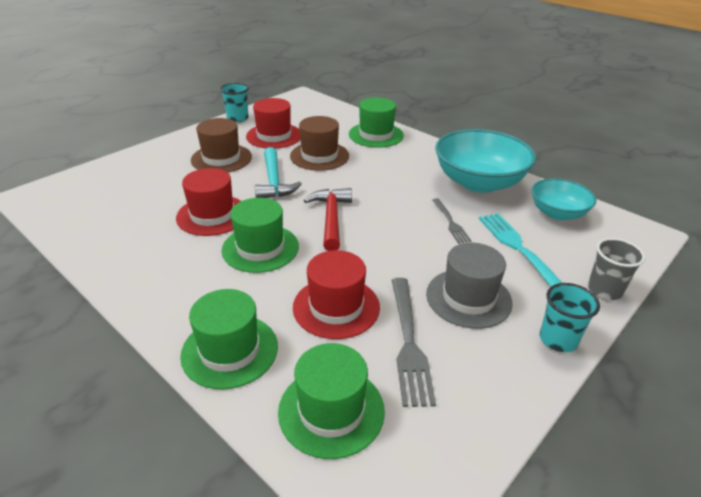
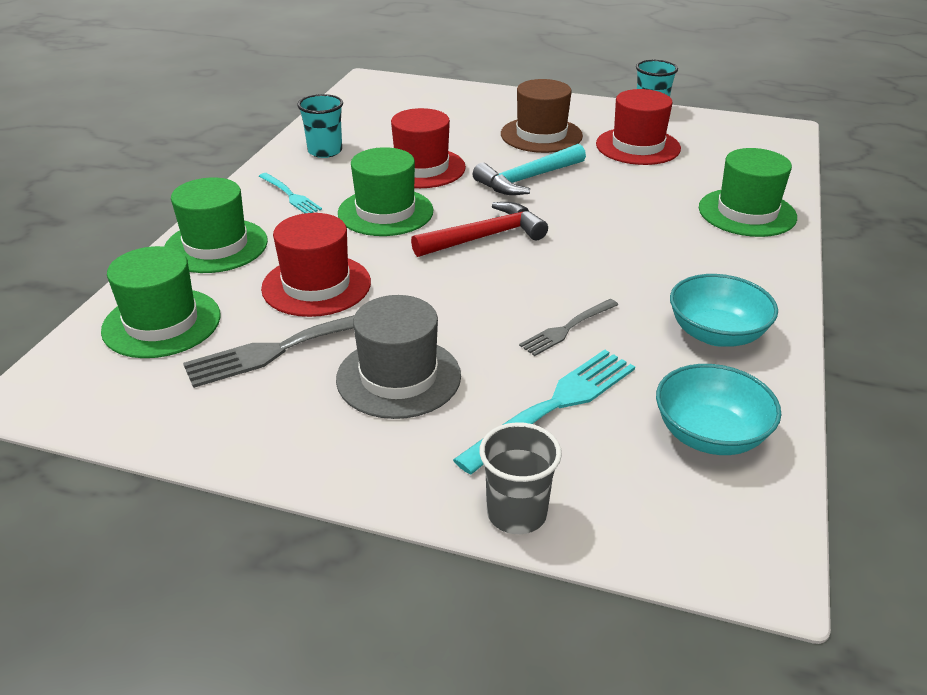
camera: 65 degrees right, 0 degrees up
brown hat [290,116,349,171] -> none
turquoise bowl [435,129,536,193] -> turquoise bowl [670,274,778,347], size x0.59
turquoise cup [540,283,600,352] -> turquoise cup moved to [297,94,343,158]
none -> turquoise fork [259,173,322,213]

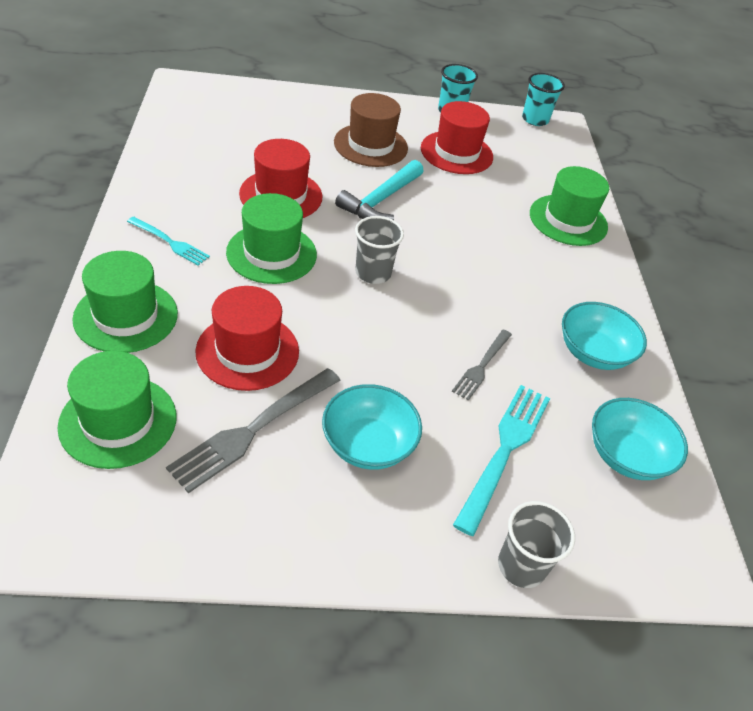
camera: 25 degrees left, 10 degrees up
turquoise cup [297,94,343,158] -> turquoise cup moved to [522,73,565,126]
grey hat [336,295,461,419] -> turquoise bowl [322,384,422,470]
red hammer [411,202,548,257] -> grey cup [355,216,404,284]

